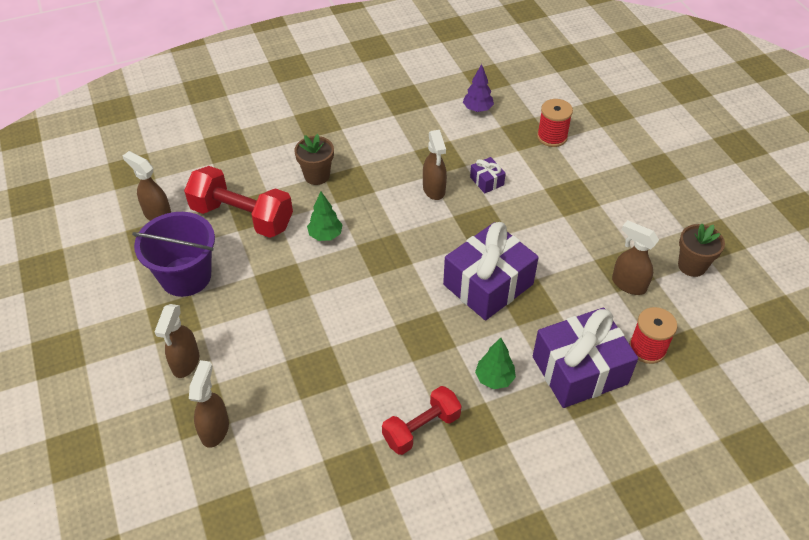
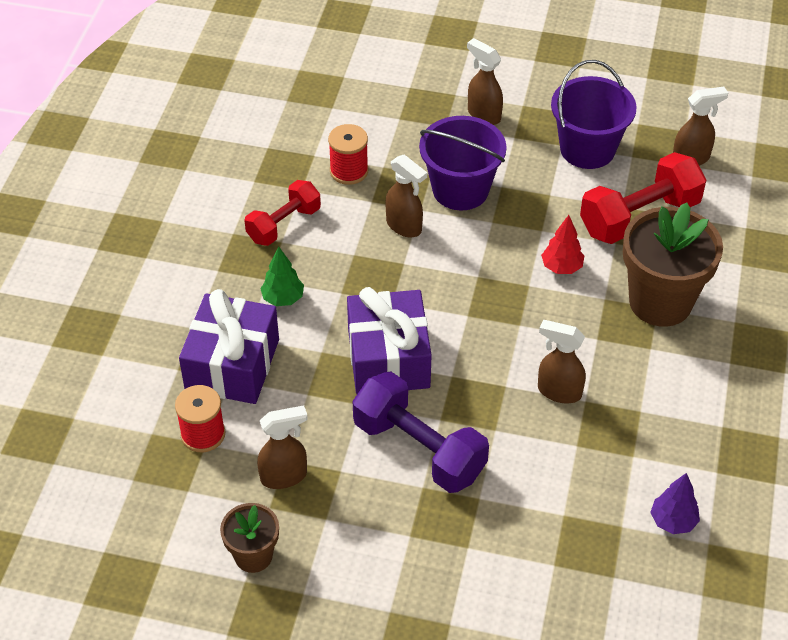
camera: 125 degrees right, 0 degrees up
brown spray bottle [189,360,229,448] -> brown spray bottle moved to [386,155,427,238]
brown flower pot [294,134,334,185] -> brown flower pot [623,202,723,327], size x1.88
green tree [307,191,343,241] -> red tree [541,215,584,274]
red dumbbell [382,386,462,455] -> red dumbbell turned 45 degrees clockwise [244,180,321,246]
purple gift [470,157,506,193] -> none
red spool [537,99,573,147] -> red spool moved to [328,124,368,185]
none -> purple dumbbell [353,372,489,493]
none -> purple bucket [419,116,507,211]

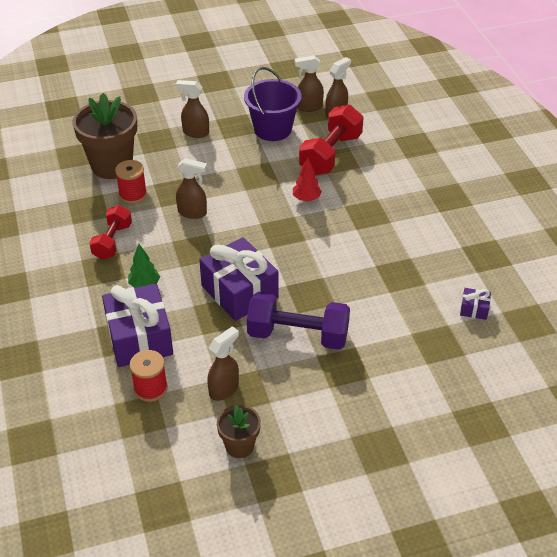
camera: 30 degrees left, 5 degrees down
purple bucket [419,116,507,211] -> none
brown spray bottle [538,320,586,403] -> brown spray bottle moved to [295,55,324,112]
brown flower pot [623,202,723,327] -> brown flower pot moved to [72,93,137,179]
purple tree [650,473,700,534] -> purple gift [460,288,491,320]

